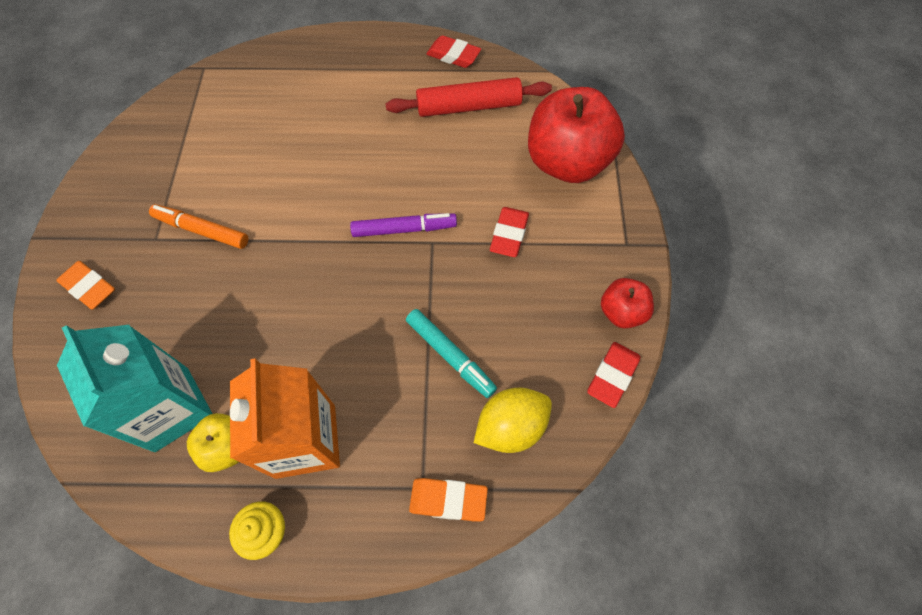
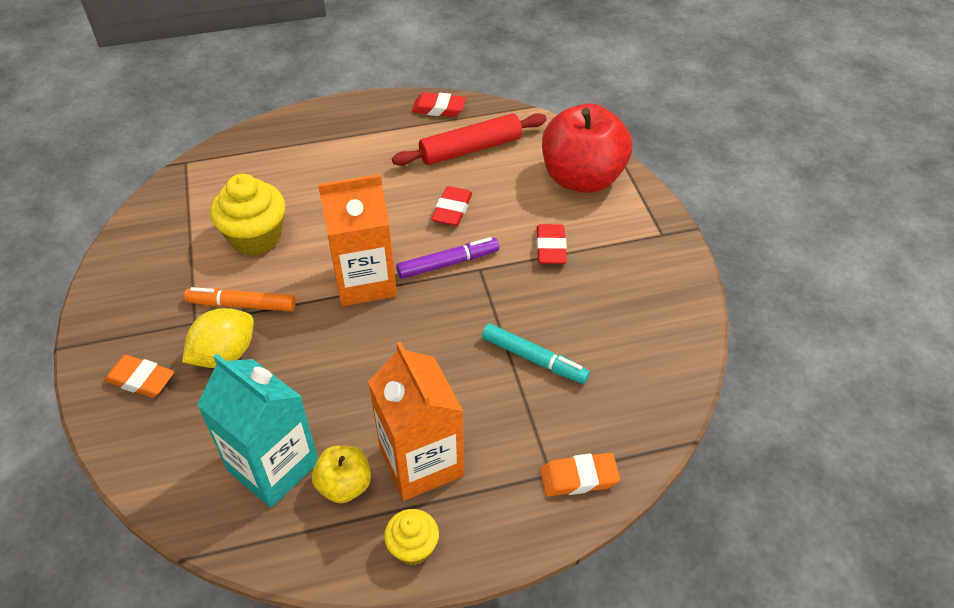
camera: 15 degrees left, 15 degrees down
yellow lemon [474,388,552,453] -> yellow lemon moved to [182,308,254,368]
red eraser [587,342,640,408] -> red eraser moved to [431,186,472,226]
red apple [601,278,654,329] -> none
none -> yellow cupcake [210,174,285,256]
none -> orange carton [318,174,397,306]

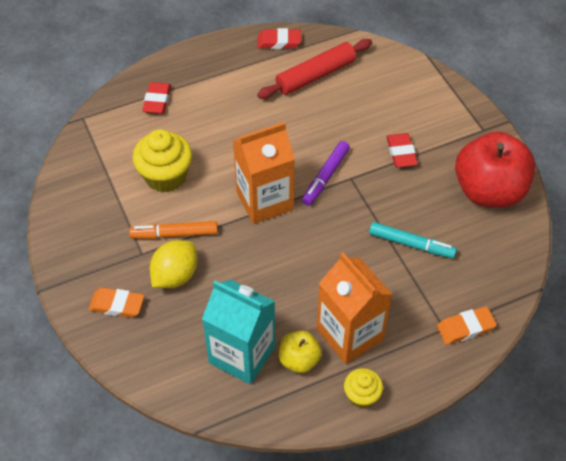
camera: 10 degrees left, 5 degrees up
purple marker [396,237,499,279] -> purple marker turned 150 degrees clockwise [302,141,350,206]
red eraser [431,186,472,226] -> red eraser moved to [142,82,171,114]
red apple [542,104,632,193] -> red apple moved to [455,131,536,208]

